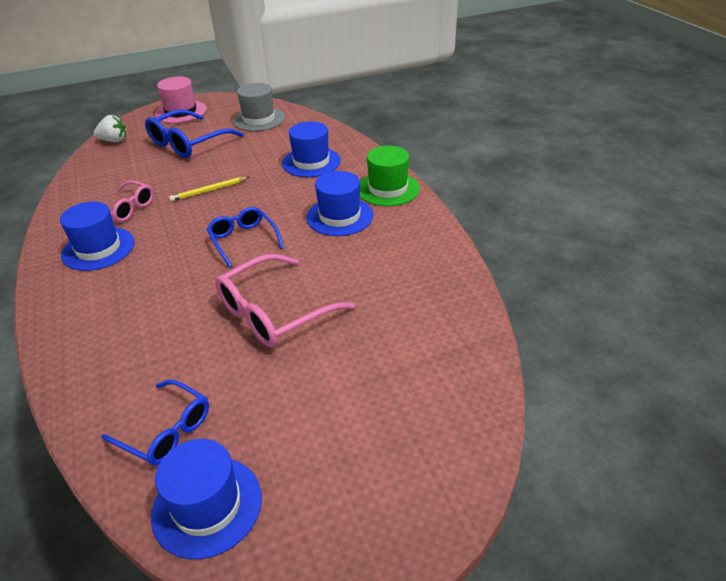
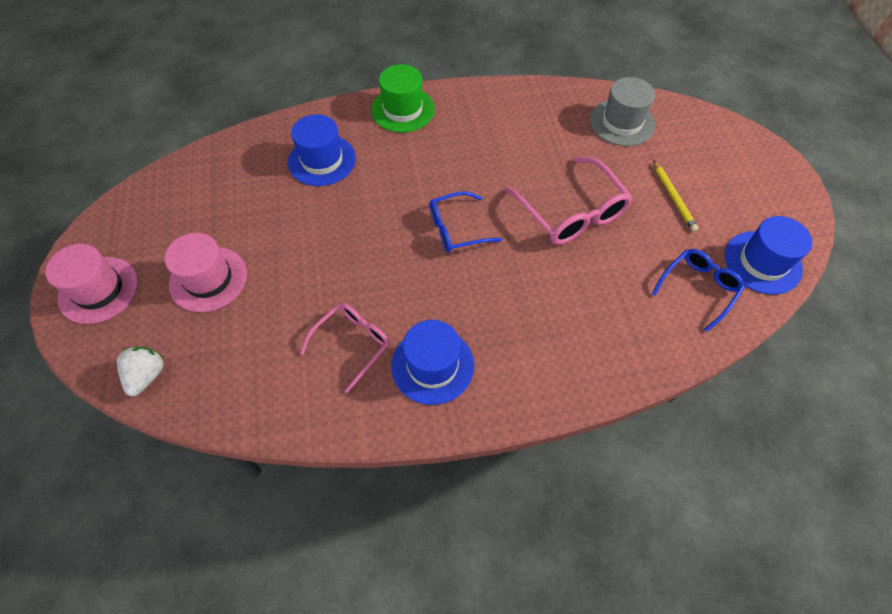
camera: 80 degrees left, 20 degrees up
blue glasses [145,109,244,158] -> pink hat [165,233,247,312]
yellow pencil [169,177,249,202] -> yellow pencil moved to [653,160,698,232]
grey hat [233,83,285,131] -> grey hat moved to [590,77,655,146]
blue hat [306,171,373,236] -> none

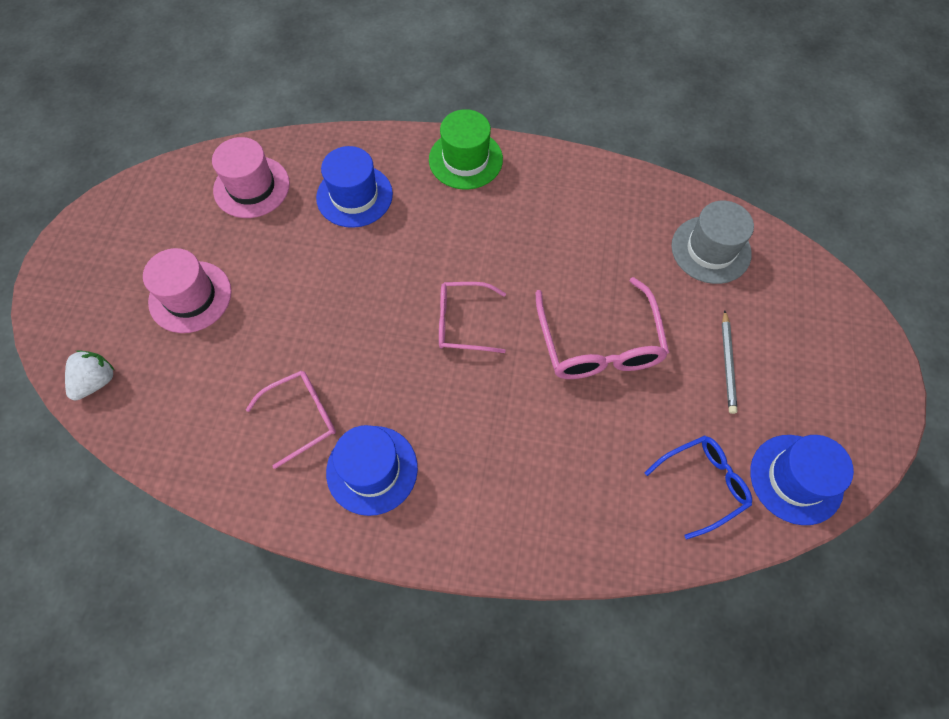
camera: 20 degrees right, 5 degrees up
pink hat [45,244,138,324] -> pink hat moved to [212,137,290,218]
blue glasses [429,191,502,252] -> pink glasses [439,282,506,353]
yellow pencil [653,160,698,232] -> grey pencil [722,310,737,414]

